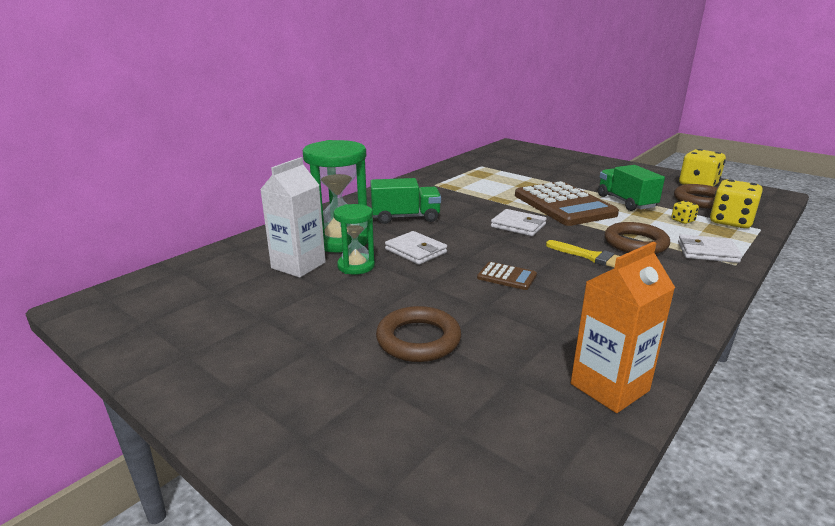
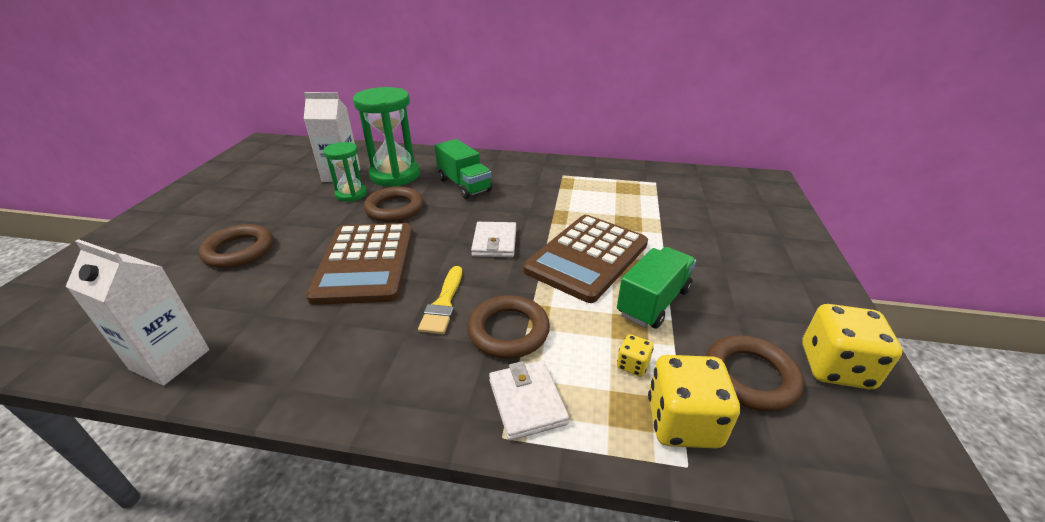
camera: 60 degrees right, 10 degrees up
white wallet [385,231,447,265] -> brown ring [364,187,423,222]
brown calculator [477,262,537,290] -> brown calculator [306,223,413,305], size x2.33
orange carton [571,242,675,413] -> white carton [65,239,209,386]

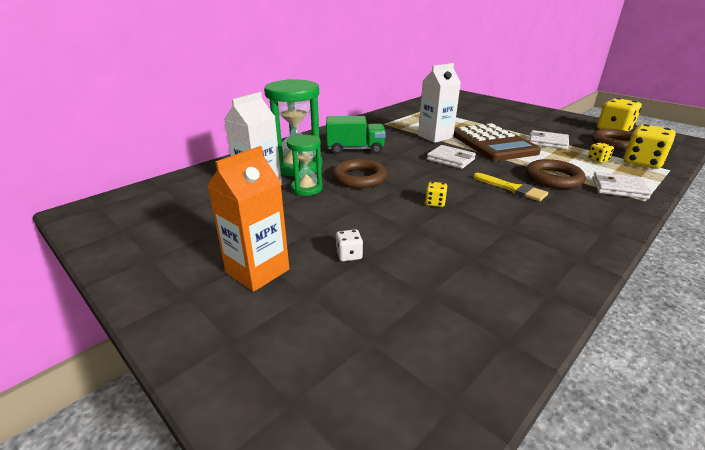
camera: 55 degrees left, 5 degrees down
white carton [65,239,209,386] -> white carton moved to [418,63,461,143]
brown ring [199,224,273,268] -> white dice [336,229,363,261]
brown calculator [306,223,413,305] -> yellow dice [425,182,448,207]
green truck [617,247,696,329] -> white wallet [529,130,569,150]
none -> orange carton [207,146,289,292]

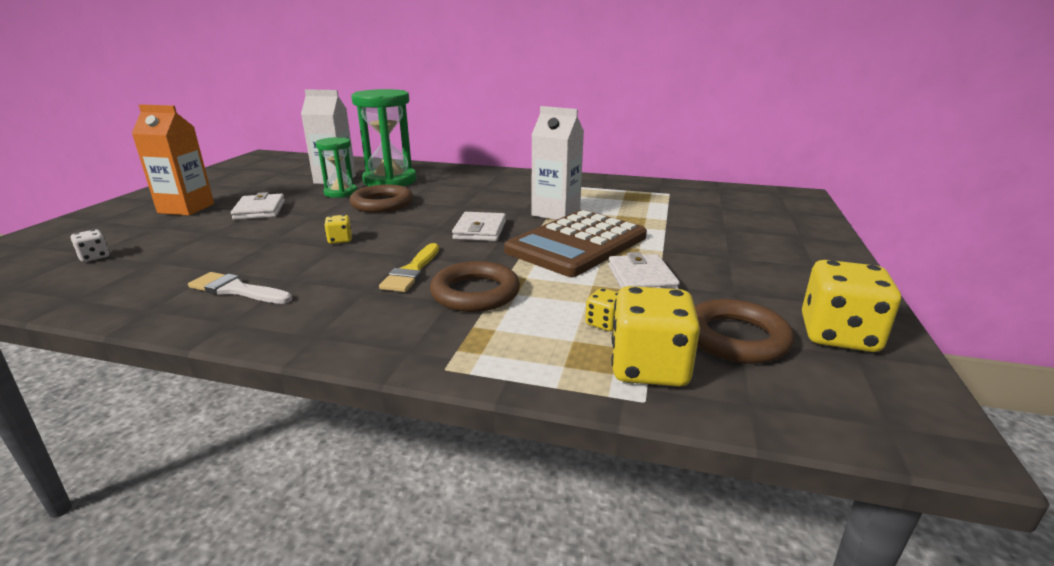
camera: 60 degrees right, 5 degrees down
green truck [326,116,386,154] -> none
white dice [336,229,363,261] -> white dice moved to [71,229,109,262]
white wallet [592,172,652,199] -> white wallet moved to [231,192,285,220]
none -> white brush [188,272,292,304]

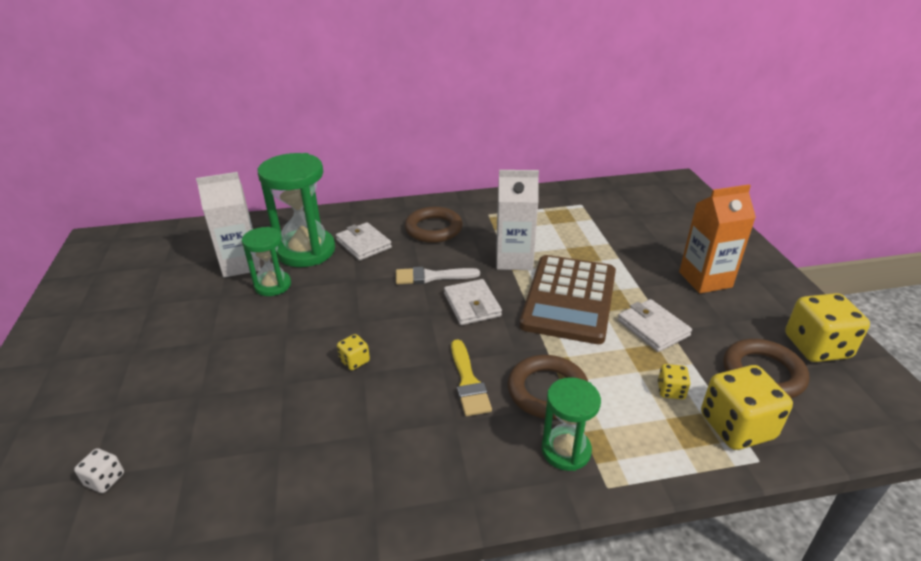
camera: 25 degrees left, 10 degrees up
orange carton [131,104,214,216] -> orange carton moved to [679,184,756,293]
white brush [188,272,292,304] -> white brush moved to [396,267,480,284]
white wallet [231,192,285,220] -> white wallet moved to [336,222,392,261]
brown ring [350,184,413,213] -> brown ring moved to [405,207,463,243]
none -> green hourglass [541,377,601,471]

